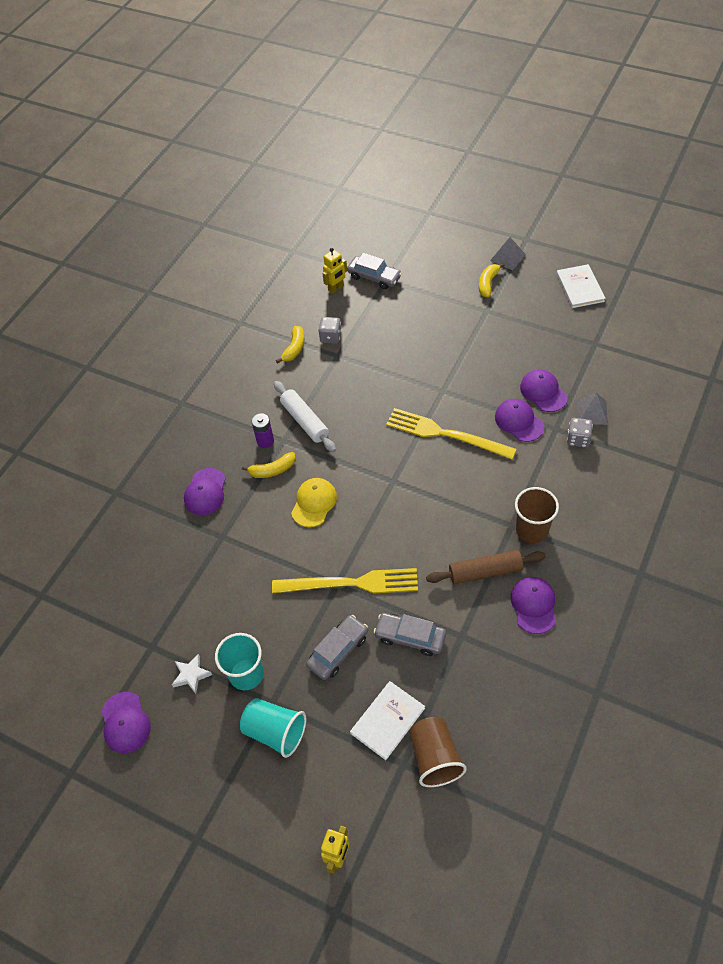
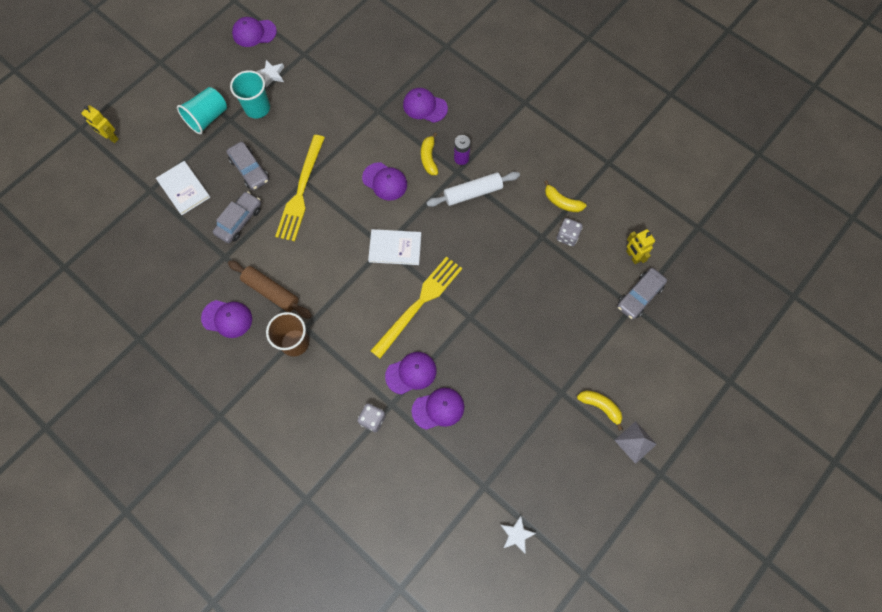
camera: 100 degrees right, 15 degrees up
yellow cap [291,478,337,527] -> purple cap [362,162,407,201]
brown cup [409,717,467,787] -> none
brown rolling pin [426,550,546,584] -> brown rolling pin turned 60 degrees counterclockwise [228,260,312,319]
white book [556,264,606,308] -> white book moved to [368,229,421,265]
grey pyramid [576,393,608,425] -> none
none -> white star [501,515,536,554]

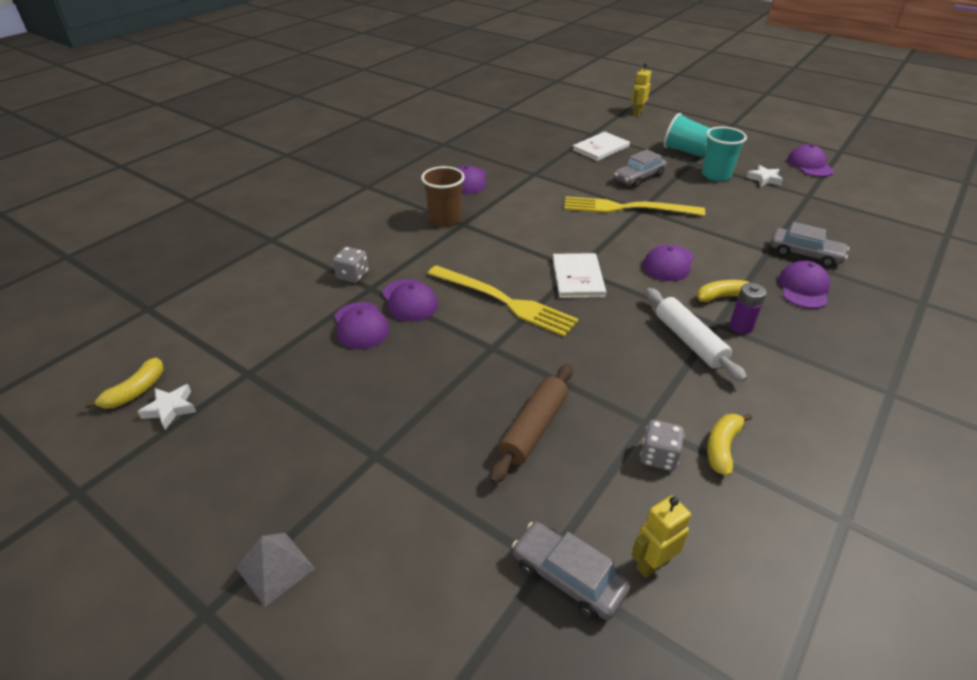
camera: 85 degrees right, 30 degrees down
grey car [213,191,261,243] -> grey car moved to [770,222,849,267]
brown rolling pin [228,260,312,319] -> brown rolling pin moved to [489,364,573,484]
yellow banana [577,390,623,431] -> yellow banana moved to [85,357,164,409]

